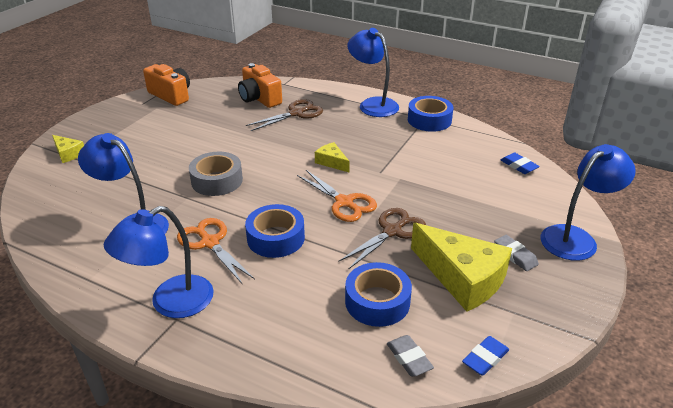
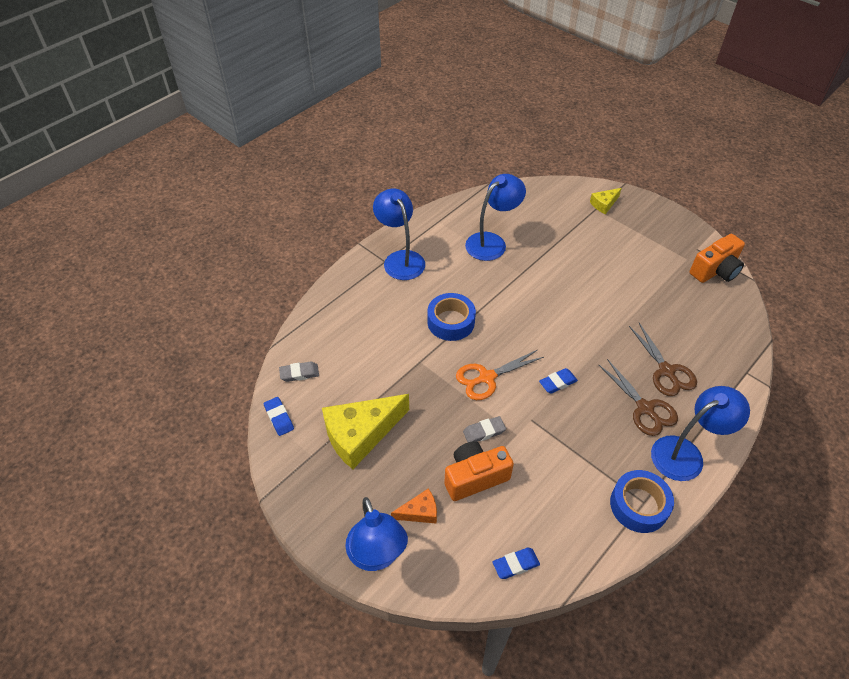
camera: 105 degrees right, 15 degrees up
orange scissors [177,218,255,285] -> none
grey tape [189,152,243,196] -> none
orange camera [238,63,282,108] -> orange camera moved to [444,441,514,501]
yellow cheese [315,142,350,172] -> blue eraser [539,368,578,394]
brown scissors [338,208,426,270] -> brown scissors moved to [598,359,678,436]
blue tape [345,262,412,327] -> none
grey eraser [494,235,539,271] -> grey eraser moved to [463,416,506,442]
none -> orange cheese [391,488,437,524]

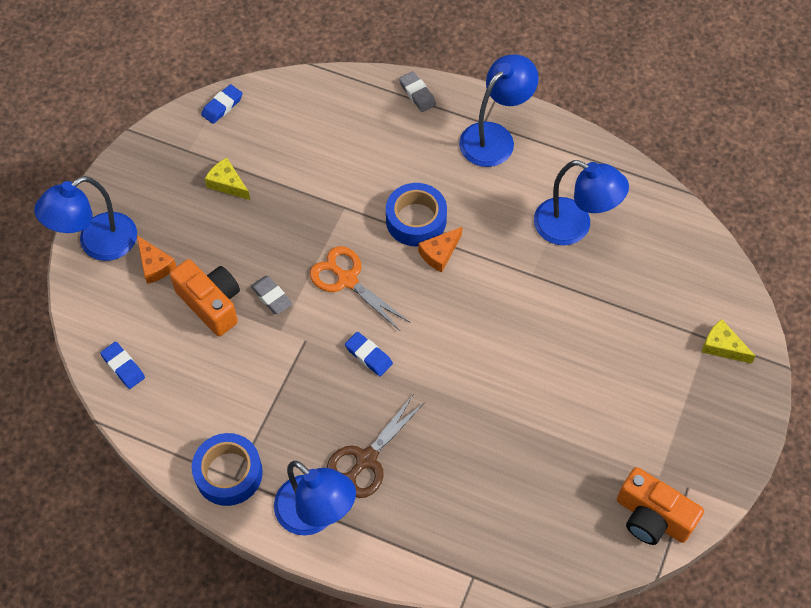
camera: 70 degrees right, 10 degrees up
grey eraser [279,361,319,382] -> grey eraser moved to [399,71,436,112]
yellow cheese [322,394,409,469] -> yellow cheese [205,158,250,200], size x0.48
brown scissors [629,323,697,396] -> none
none -> orange cheese [418,227,463,272]

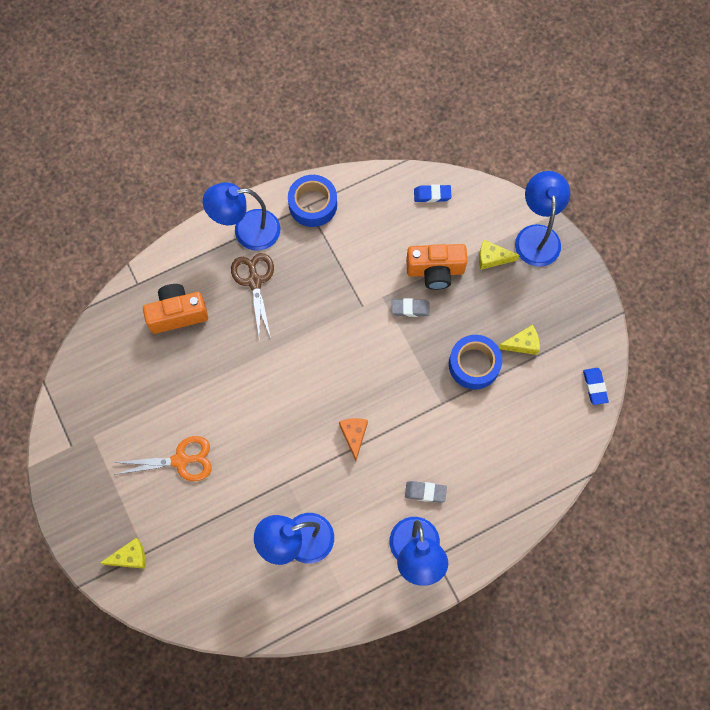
camera: 130 degrees right, 10 degrees up
orange cheese [137,235,177,284] -> yellow cheese [479,240,520,270]
orange scissors [310,246,409,331] -> orange scissors moved to [113,436,212,481]
blue eraser [345,332,393,376] -> none
blue tape [386,183,447,246] -> blue tape moved to [449,335,502,390]
grey eraser [399,71,436,112] -> grey eraser moved to [405,481,447,503]
orange camera [617,467,704,545] -> orange camera moved to [143,284,208,334]

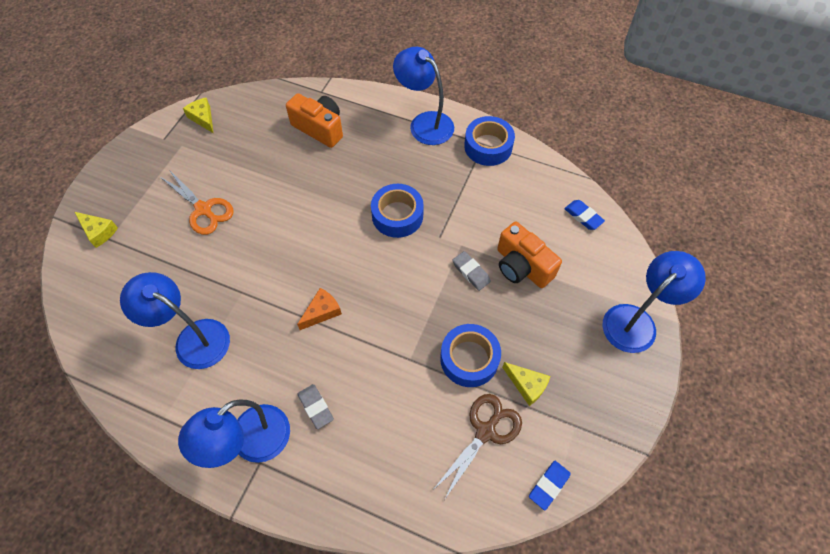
camera: 50 degrees right, 10 degrees down
brown scissors [231,253,274,341] -> brown scissors moved to [432,394,522,500]
yellow cheese [479,240,520,270] -> yellow cheese moved to [183,98,213,133]
none -> blue tape [371,184,424,238]

